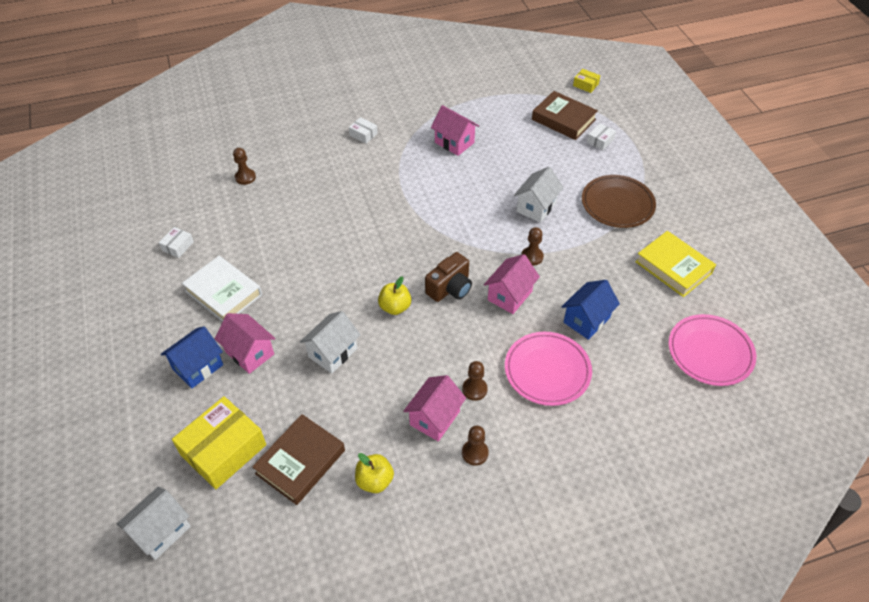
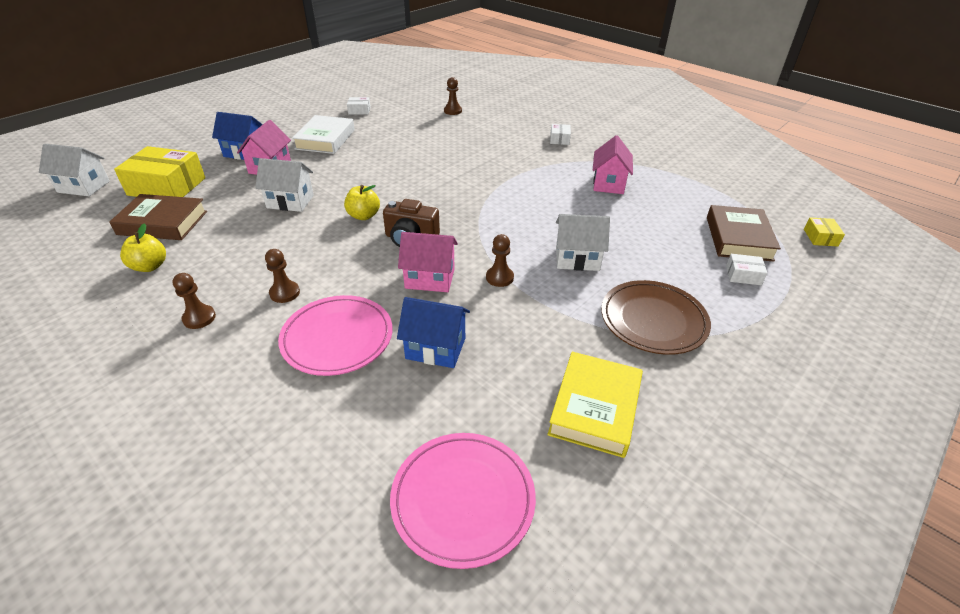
camera: 60 degrees right, 10 degrees down
pink house [403,375,466,441] -> none

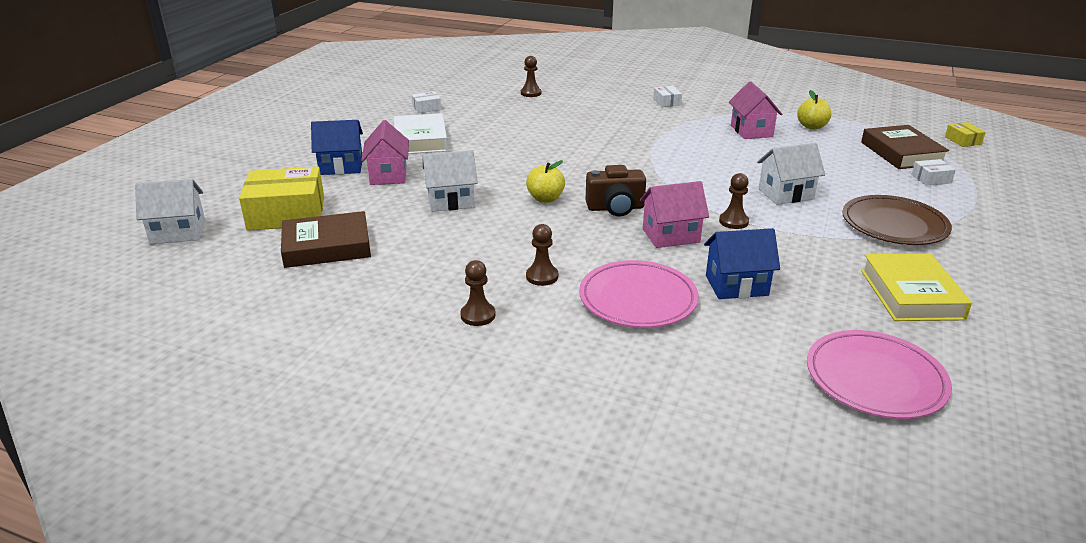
camera: 20 degrees left, 10 degrees down
yellow apple [120,223,166,272] -> yellow apple moved to [797,90,832,129]

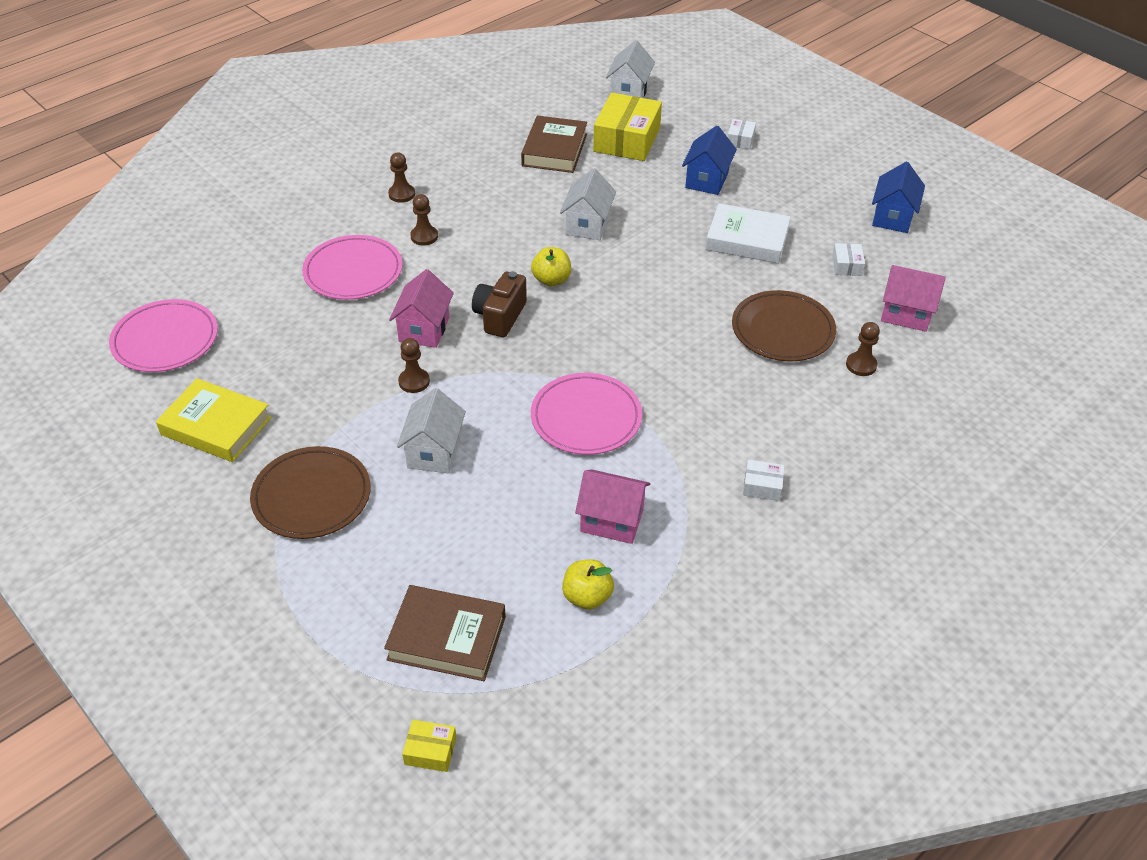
camera: 115 degrees right, 15 degrees up
pink house [361,120,409,185] -> pink house moved to [881,265,946,332]
blue house [704,228,780,299] -> blue house moved to [872,162,925,233]
white box [912,159,956,186] -> white box moved to [728,119,756,149]
none -> pink plate [531,373,642,455]
none -> brown plate [732,290,836,361]

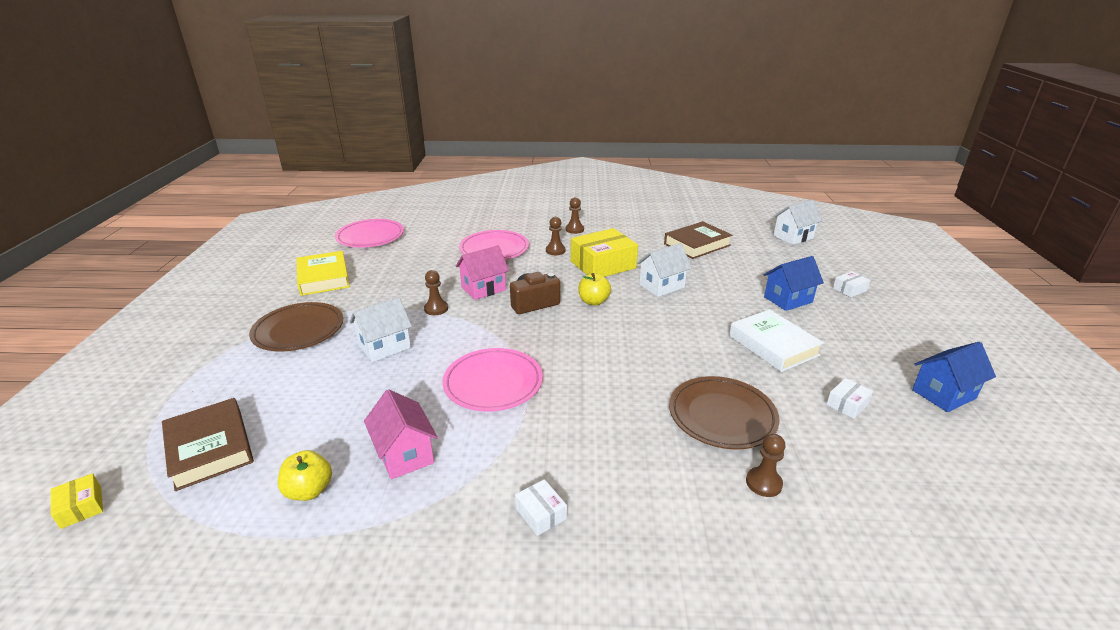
camera: 45 degrees right, 15 degrees down
yellow box [593,93,662,161] -> yellow box moved to [571,228,638,277]
pink house [881,265,946,332] -> none

